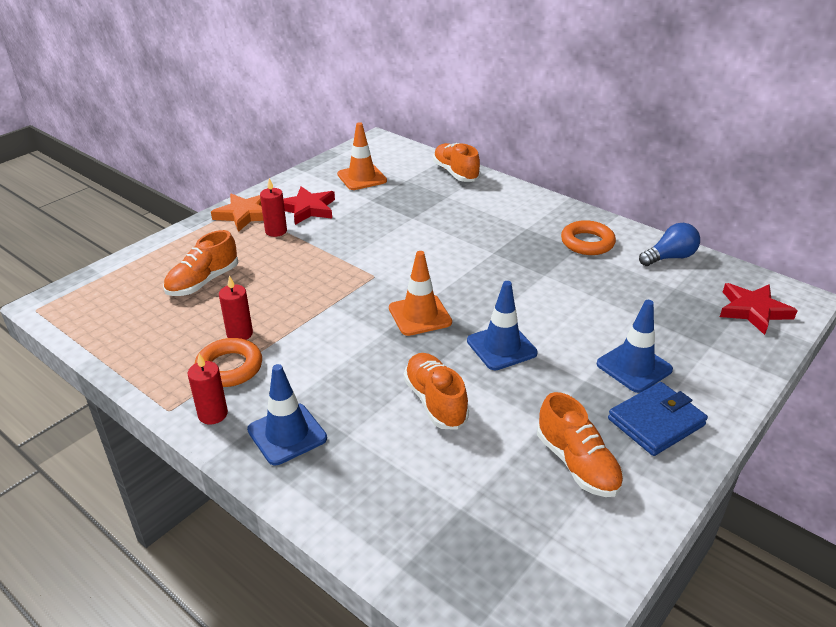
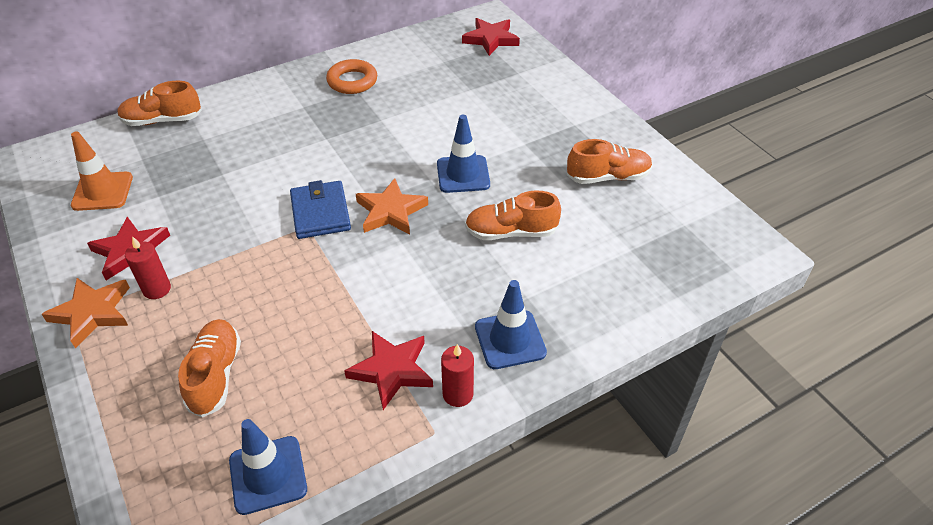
camera: 70 degrees left, 10 degrees up
orange shoe [163,230,238,296] -> orange shoe turned 150 degrees counterclockwise [178,319,241,418]
orange ring [195,338,262,387] -> red star [344,331,433,410]
red candle [219,276,253,340] -> none
orange traffic cone [389,251,452,336] -> orange star [356,178,428,235]
blue traffic cone [597,300,673,393] -> blue traffic cone moved to [229,419,307,515]
blue wallet [608,382,708,456] -> blue wallet moved to [290,180,351,239]
blue light bulb [639,223,700,266] -> none

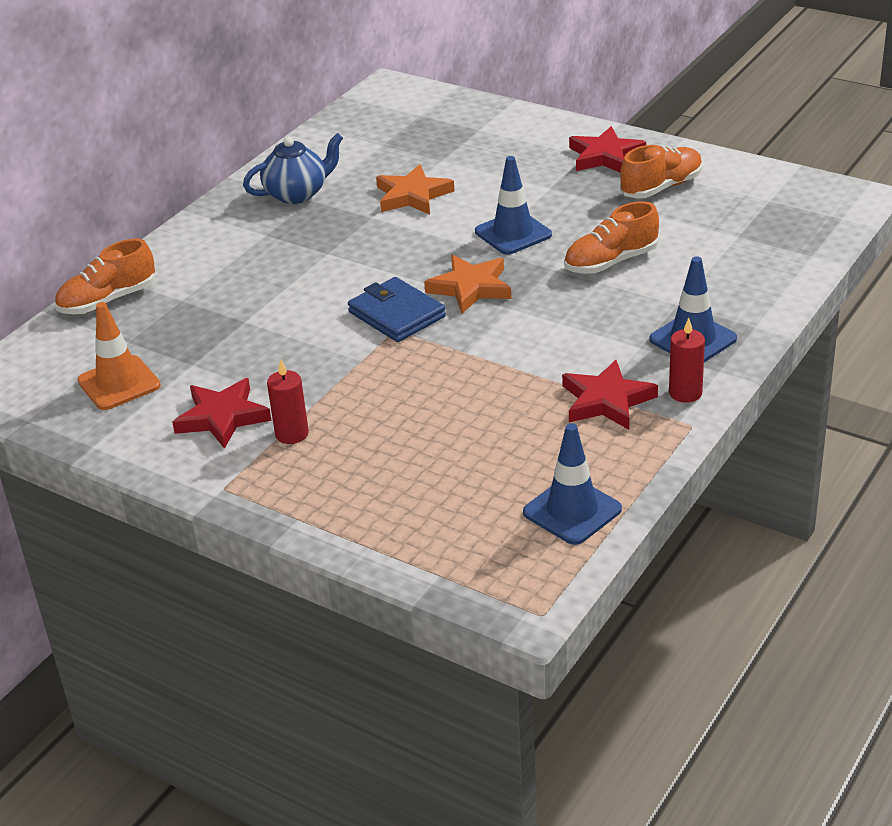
camera: 25 degrees left, 10 degrees down
orange star [42,278,130,348] -> orange star moved to [376,164,454,215]
orange shoe [178,319,241,418] -> none
orange ring [326,59,377,94] -> blue teapot [243,133,343,204]
red star [462,18,520,56] -> red star moved to [569,126,646,172]

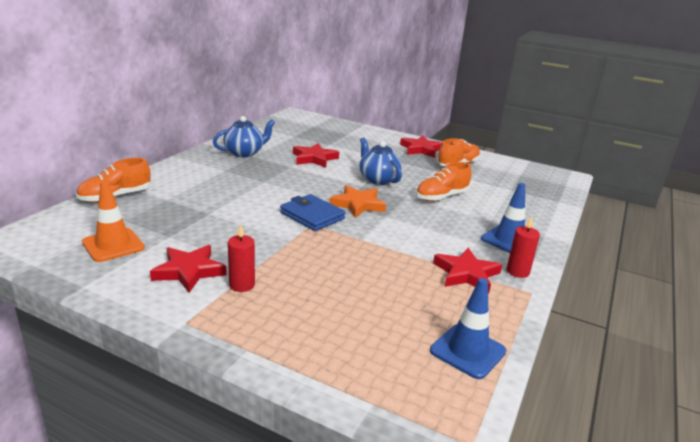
camera: 10 degrees left, 10 degrees down
orange star [376,164,454,215] -> red star [293,143,339,168]
blue traffic cone [475,156,552,255] -> blue teapot [360,137,402,185]

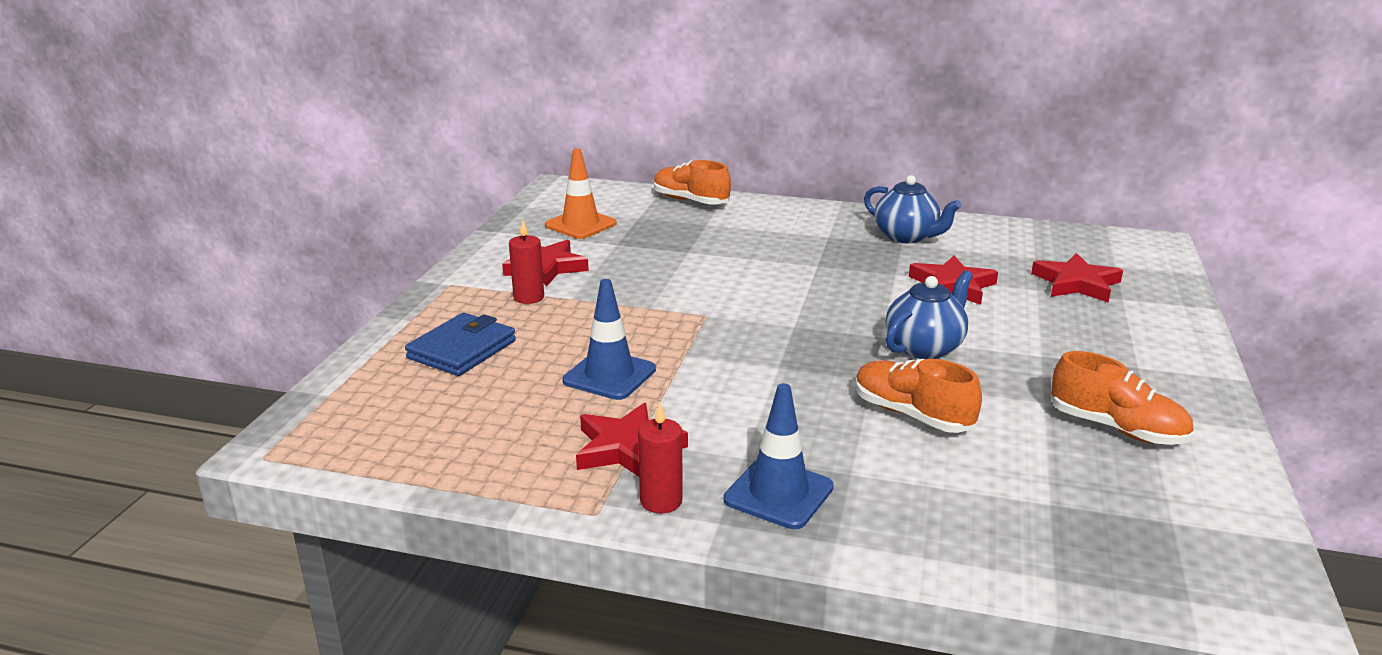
camera: 80 degrees right, 0 degrees up
blue wallet [280,194,345,231] -> blue wallet moved to [405,313,516,376]
orange star [329,185,386,218] -> none
red star [400,136,442,158] -> red star moved to [1031,253,1123,303]
blue traffic cone [430,278,506,379] -> blue traffic cone moved to [562,279,656,400]

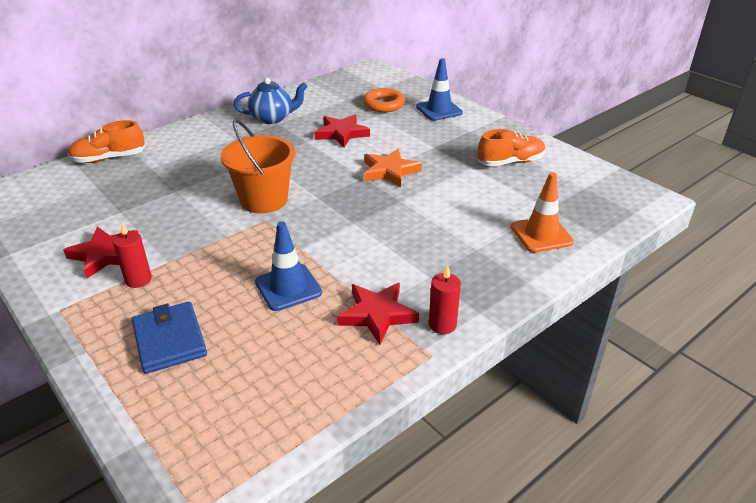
camera: 55 degrees left, 10 degrees up
orange traffic cone [545,148,617,239] -> orange traffic cone moved to [511,172,574,253]
blue traffic cone [724,383,834,529] -> blue traffic cone moved to [416,58,463,121]
orange shoe [855,359,982,433] -> none
blue teapot [886,270,973,359] -> orange star [364,149,422,188]
red star [1031,253,1123,303] -> orange ring [363,88,405,112]
none -> orange bucket [221,119,295,213]

